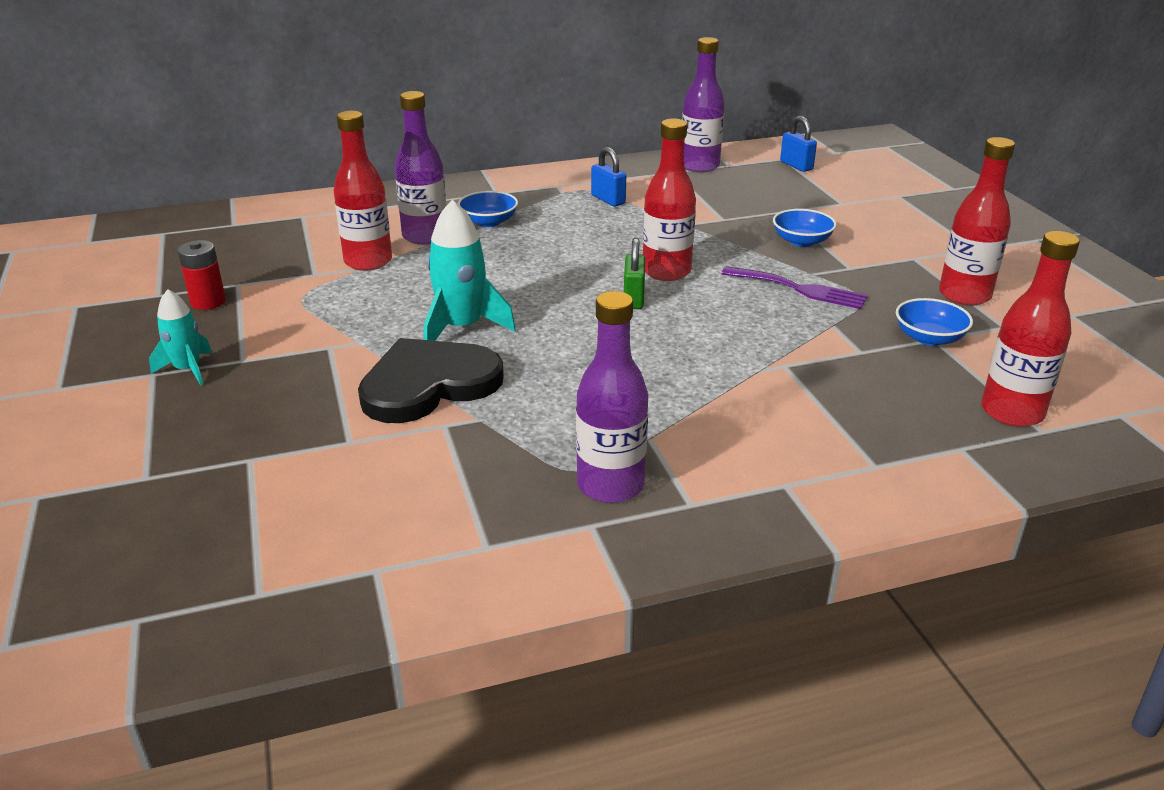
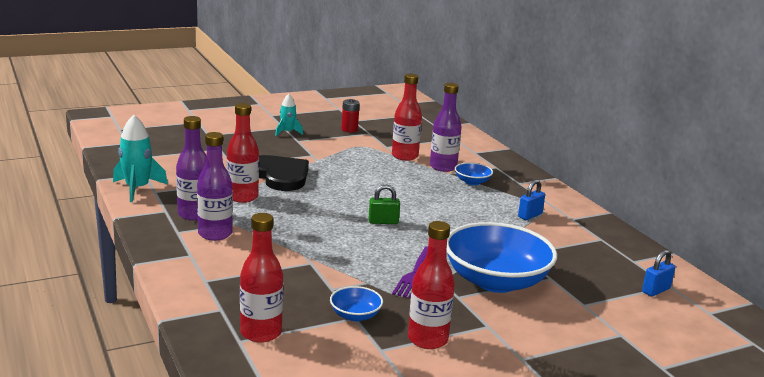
camera: 80 degrees right, 10 degrees down
turquoise rocket [424,200,516,341] -> turquoise rocket moved to [113,115,168,202]
red bottle [643,118,696,281] -> red bottle moved to [227,103,259,203]
purple bottle [682,37,725,173] -> purple bottle moved to [197,132,233,241]
blue bowl [773,209,837,247] -> blue bowl [447,222,557,293], size x2.28

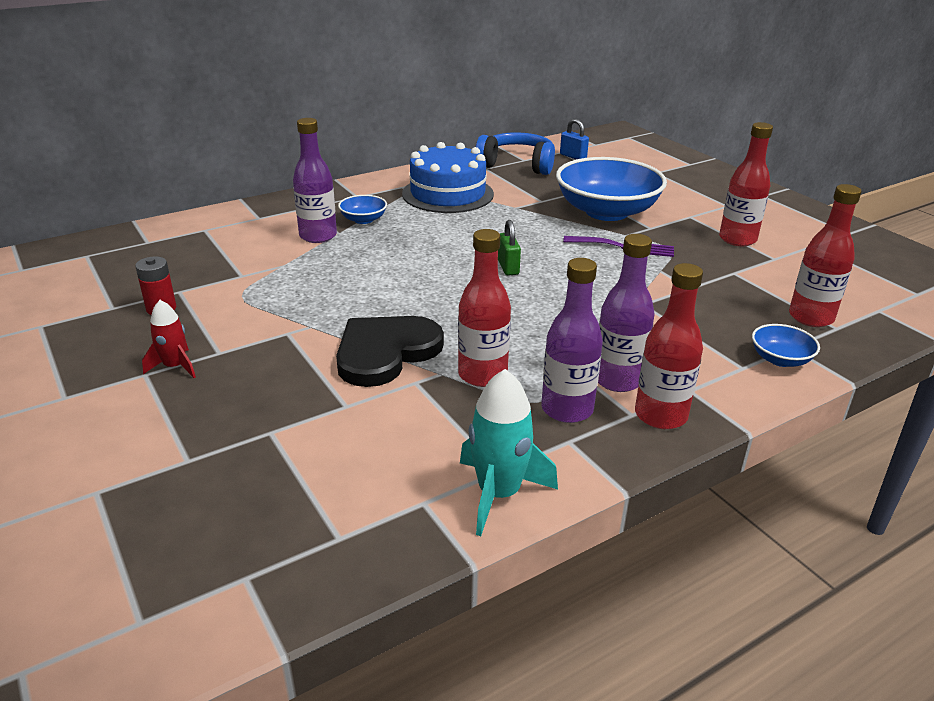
camera: 95 degrees left, 10 degrees up
turquoise rocket [275,94,303,136] -> red rocket [142,300,196,378]
blue bowl [330,286,383,322] -> blue bowl moved to [752,324,820,367]
red bottle [392,73,422,161] -> red bottle moved to [635,263,703,429]
blue padlock [518,180,545,220] -> blue cake [402,142,494,213]
none -> blue headphones [476,132,555,175]

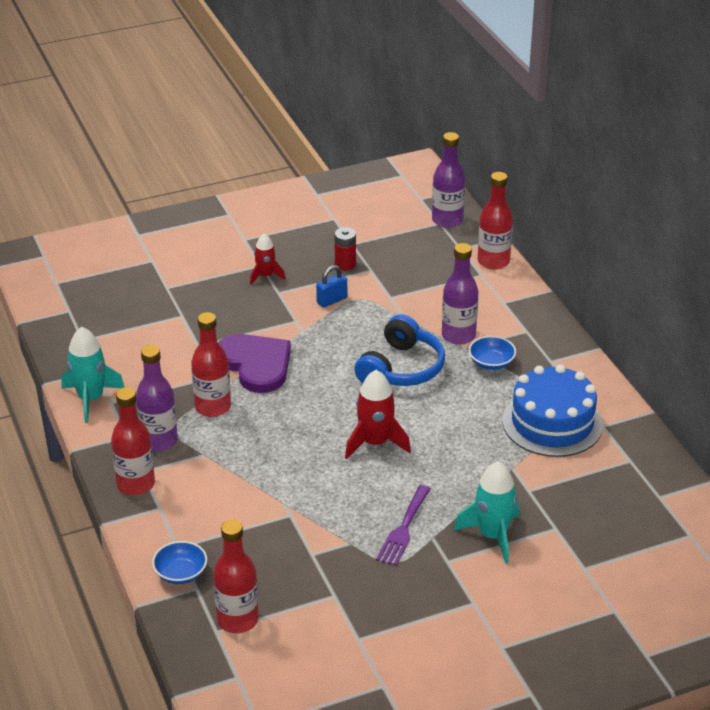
camera: 100 degrees right, 5 degrees up
black heart [336,316,444,387] -> purple heart [218,334,291,393]
blue headphones [476,132,555,175] -> blue headphones moved to [354,314,445,386]
green padlock [498,220,521,275] -> red rocket [345,370,411,459]
blue bowl [556,157,667,221] -> turquoise rocket [454,461,519,564]
blue padlock [560,119,589,159] -> blue padlock moved to [316,265,347,308]
purple bottle [598,234,654,392] -> purple bottle moved to [432,132,465,228]
red bottle [719,122,773,246] -> red bottle moved to [478,172,513,270]

